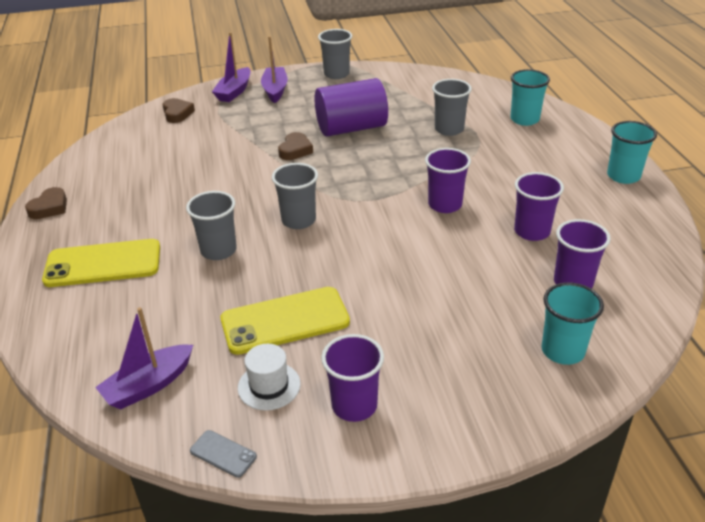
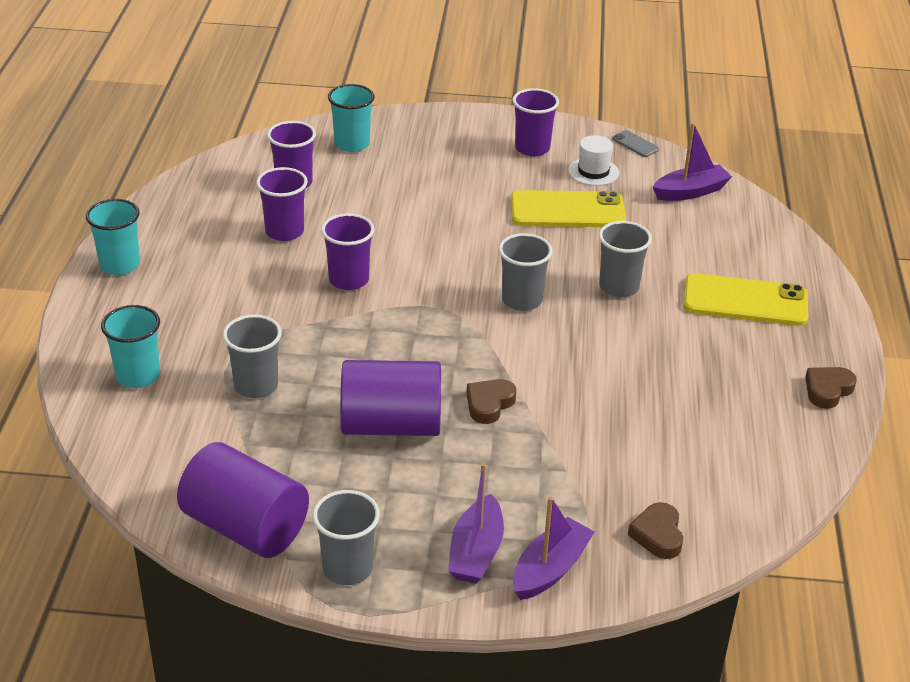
camera: 165 degrees left, 0 degrees up
none -> purple cylinder [177,442,309,558]

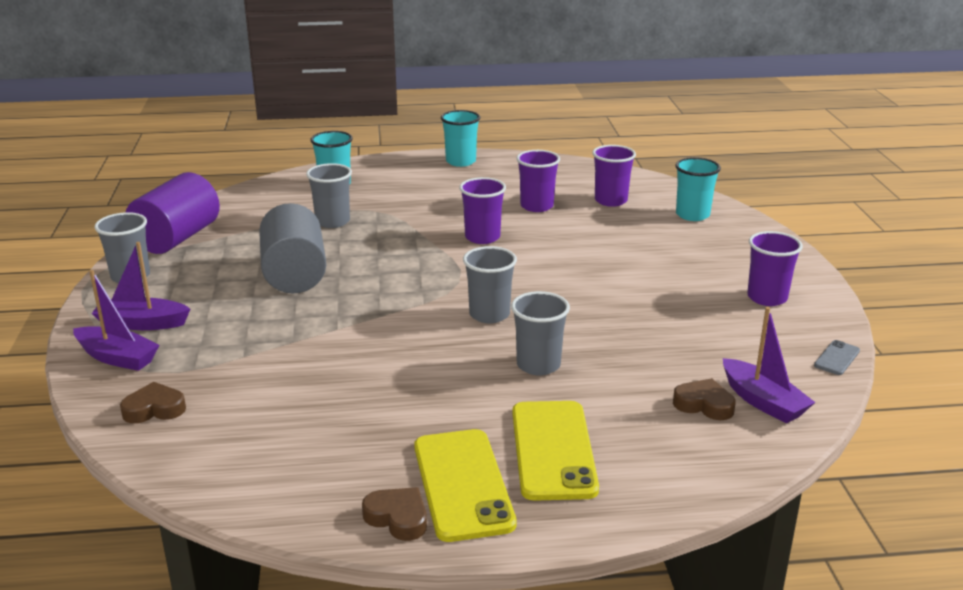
camera: 80 degrees right, 10 degrees down
purple cylinder [340,360,441,436] -> grey cylinder [259,203,326,293]
brown heart [467,379,516,424] -> brown heart moved to [673,378,736,420]
yellow phone [511,190,626,227] -> yellow phone moved to [414,429,517,542]
white hat [568,135,619,186] -> none

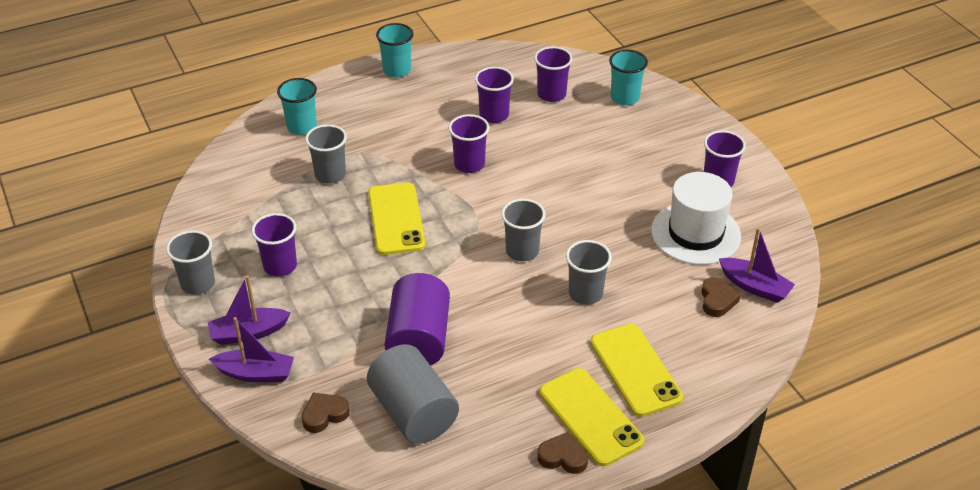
camera: 20 degrees left, 15 degrees up
purple cylinder [126,172,220,254] -> purple cylinder moved to [384,273,450,366]
grey cylinder [259,203,326,293] -> grey cylinder moved to [367,344,459,444]
brown heart [673,378,736,420] -> brown heart turned 90 degrees clockwise [701,277,740,317]
grey phone [814,340,860,375] -> none
none -> purple cup [252,213,297,277]
none -> yellow phone [368,183,425,255]
none -> white hat [651,172,741,265]

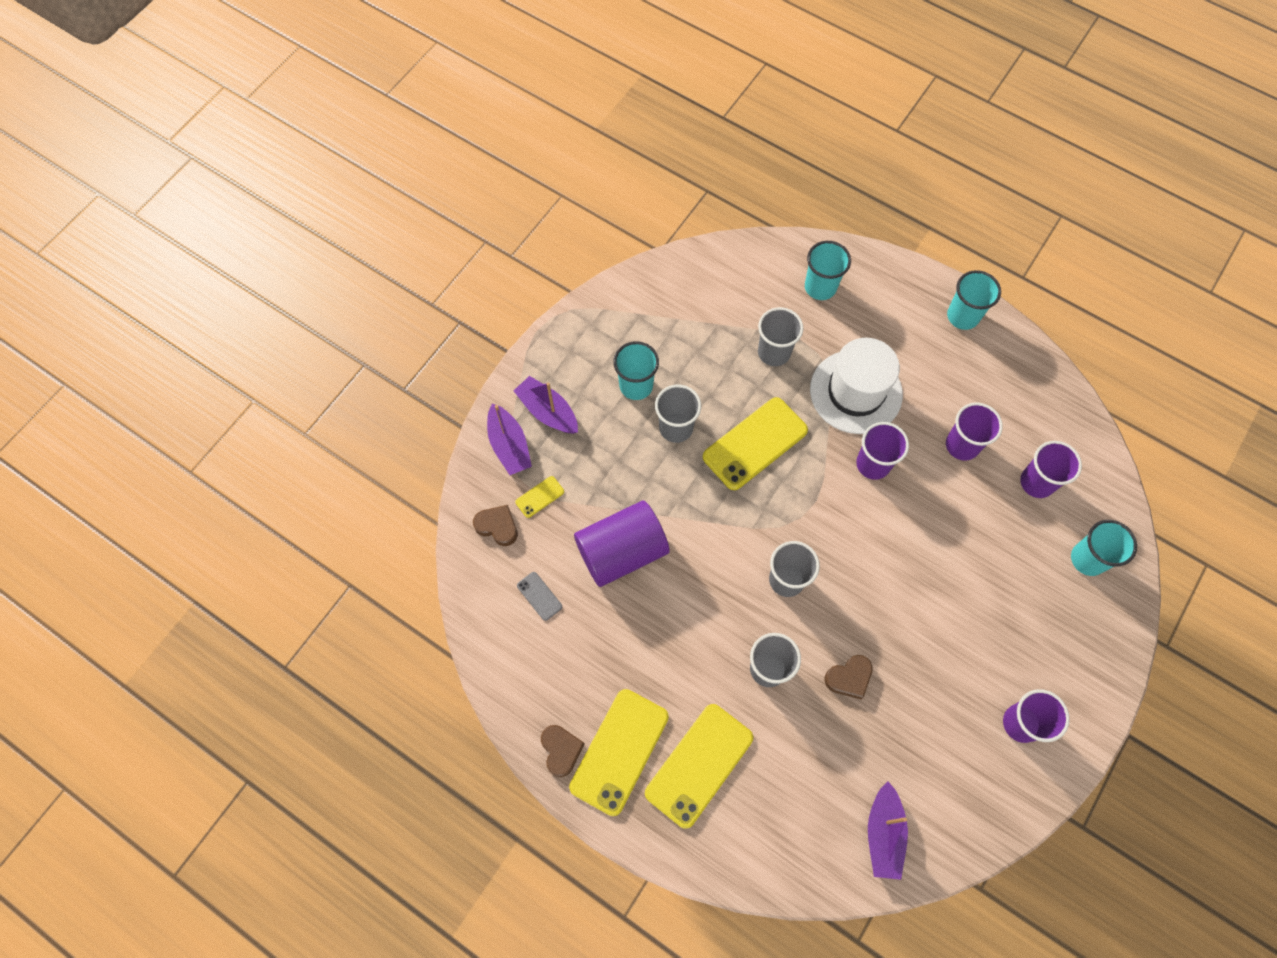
camera: 60 degrees right, 25 degrees up
grey cup [166,230,215,295] -> grey cup moved to [655,385,701,443]
purple cup [252,213,297,277] -> turquoise cup [613,341,659,400]
grey cylinder [367,344,459,444] -> grey phone [517,572,562,621]
white hat [651,172,741,265] -> white hat moved to [810,338,903,434]
brown heart [701,277,740,317] -> brown heart moved to [824,655,873,699]
none -> yellow phone [515,476,564,518]

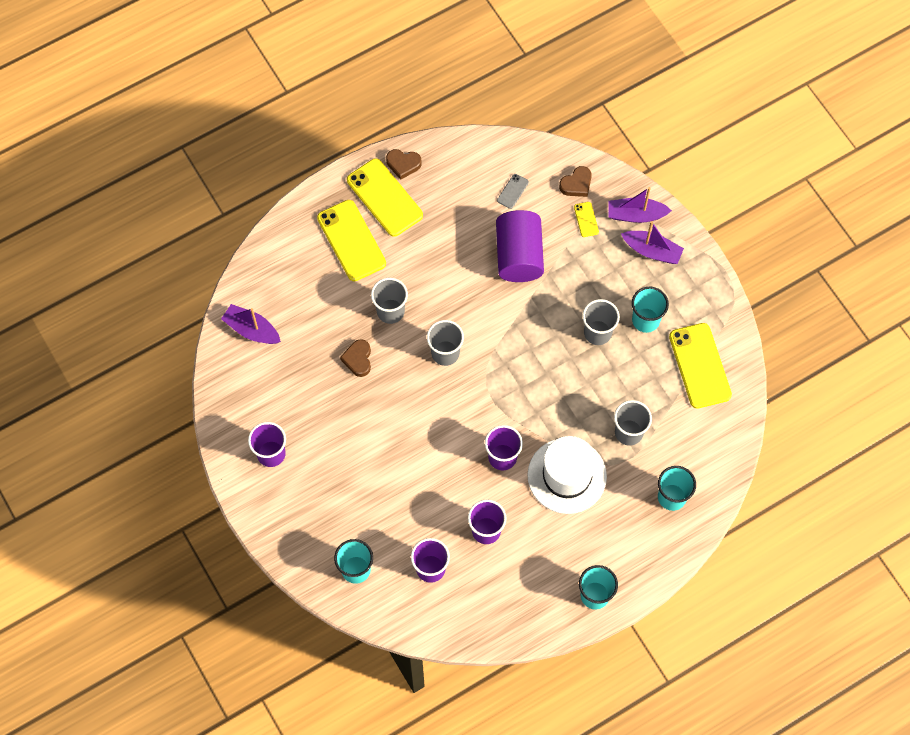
camera: 115 degrees right, 0 degrees up
purple boat [514,376,578,434] -> purple boat turned 45 degrees clockwise [621,221,684,264]
grey phone [517,572,562,621] -> grey phone turned 45 degrees counterclockwise [497,174,529,209]
yellow phone [703,397,808,490] -> yellow phone moved to [669,323,732,409]

